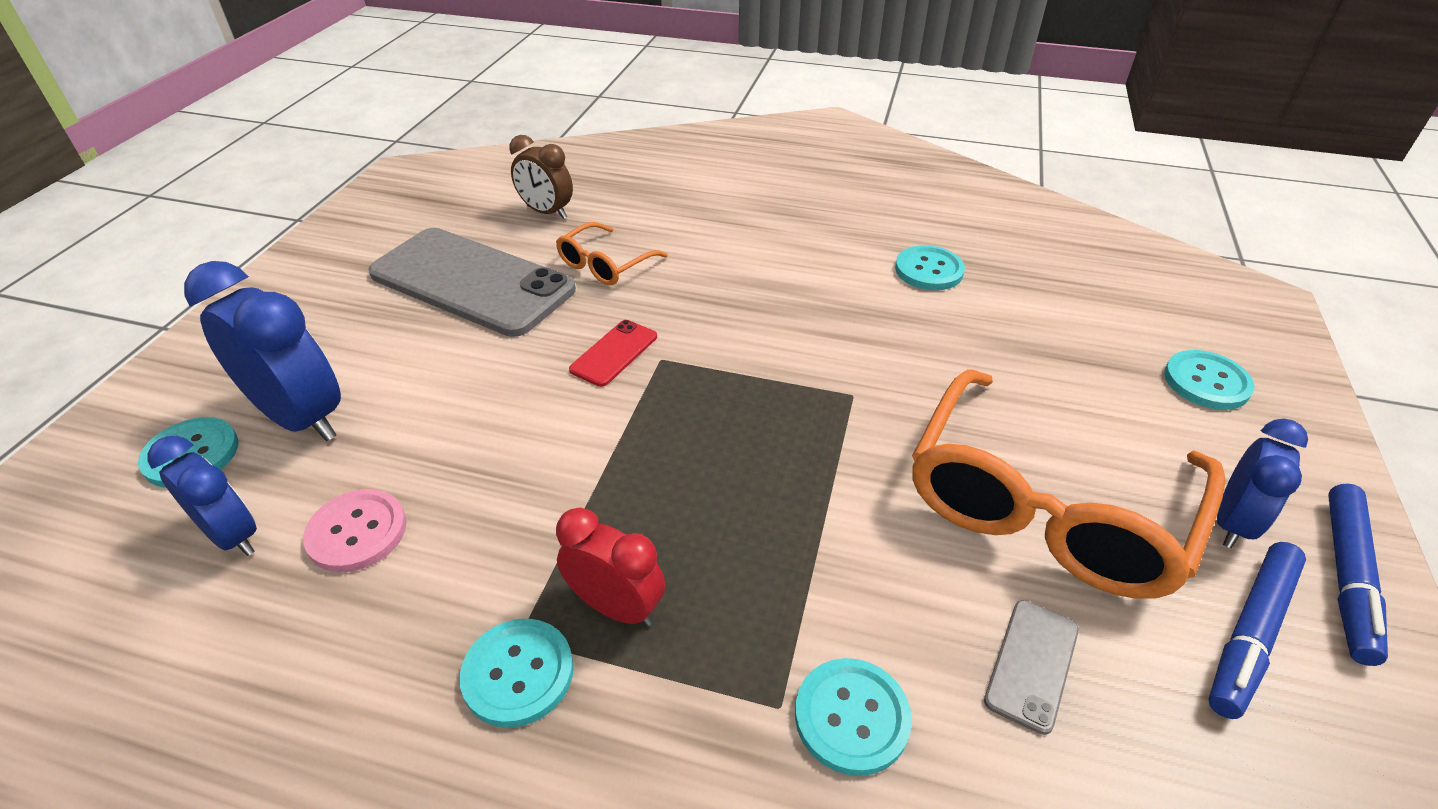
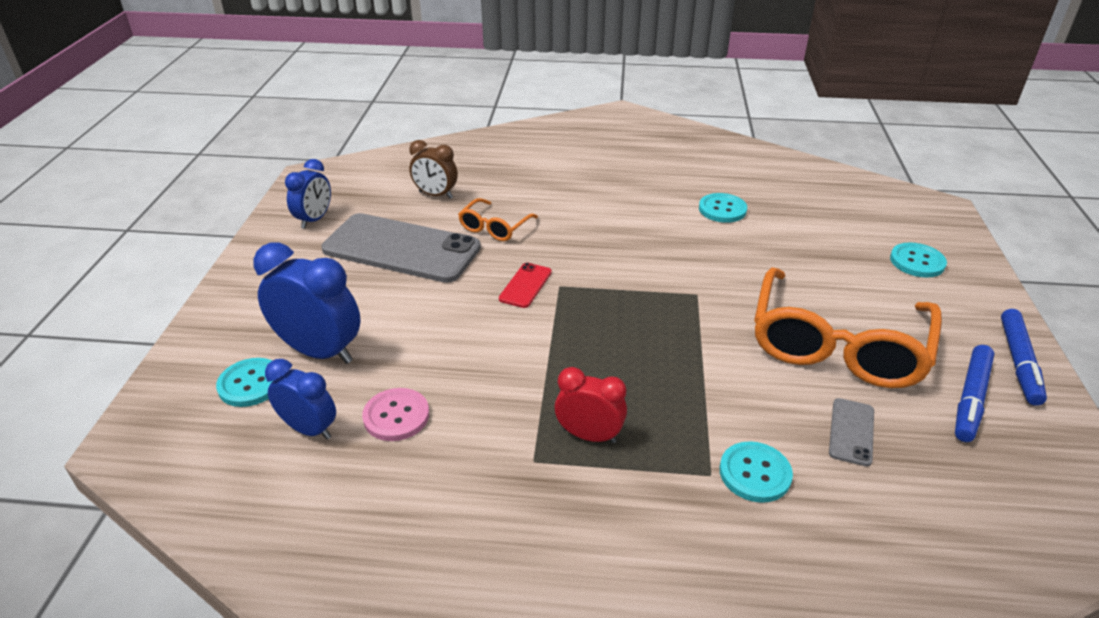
camera: 10 degrees left, 5 degrees down
turquoise button [459,619,574,728] -> none
blue clock [1217,418,1308,548] -> blue clock moved to [285,159,331,229]

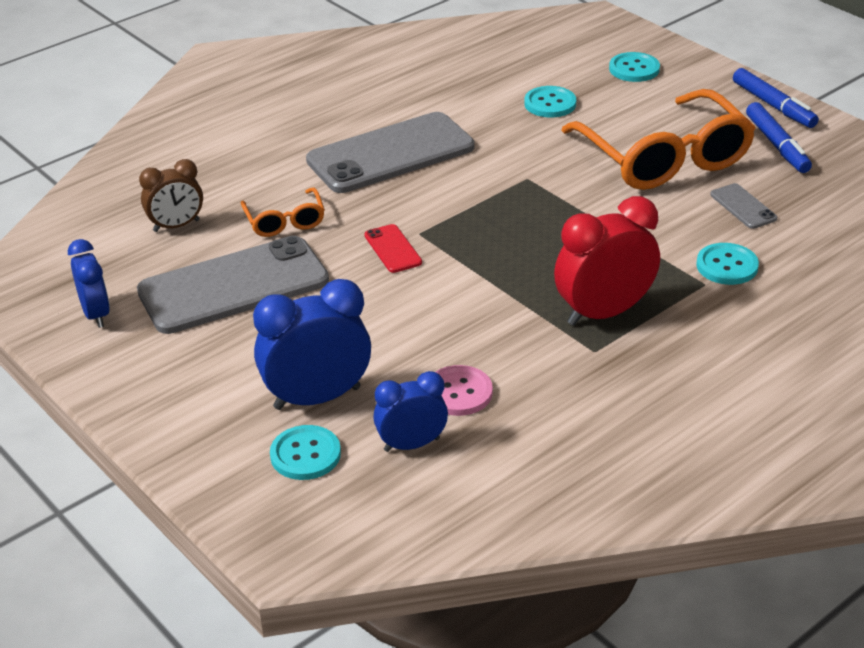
camera: 45 degrees left, 0 degrees up
red clock [555,367,627,443] -> red clock [554,196,660,326], size x1.61
turquoise button [699,193,747,223] -> turquoise button moved to [524,86,576,117]
none -> grey phone [306,112,475,193]

